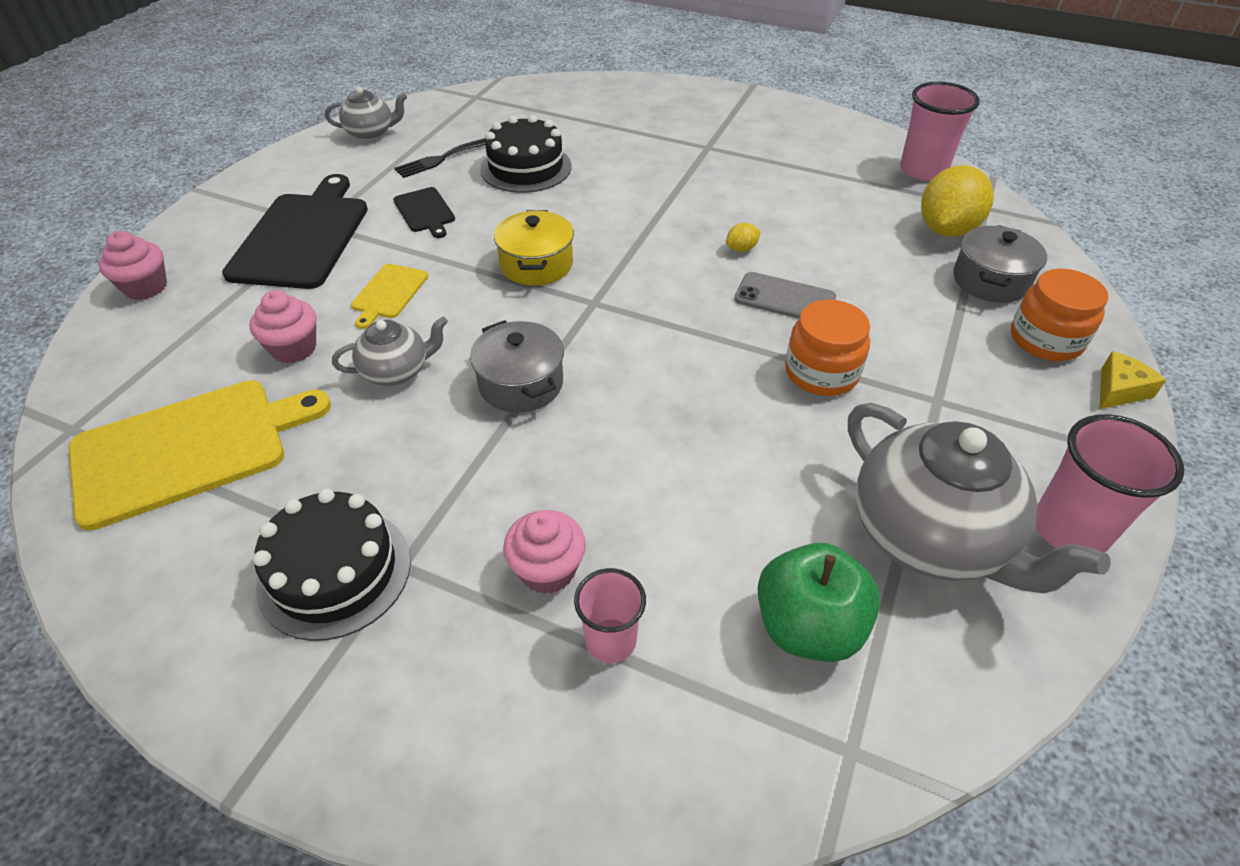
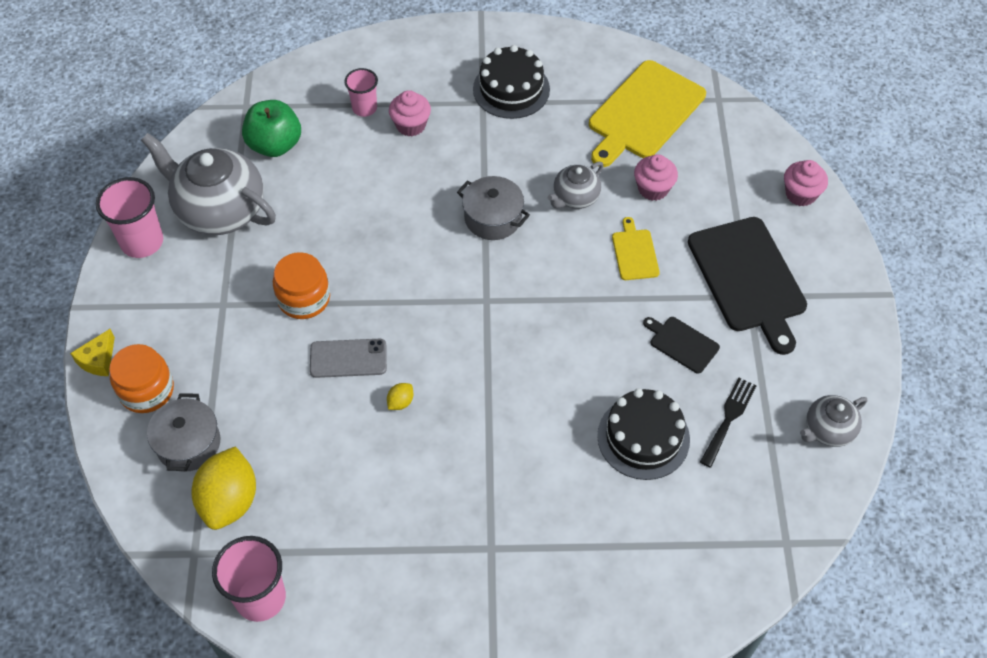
camera: 155 degrees right, 10 degrees up
yellow pot [494,210,574,286] -> none

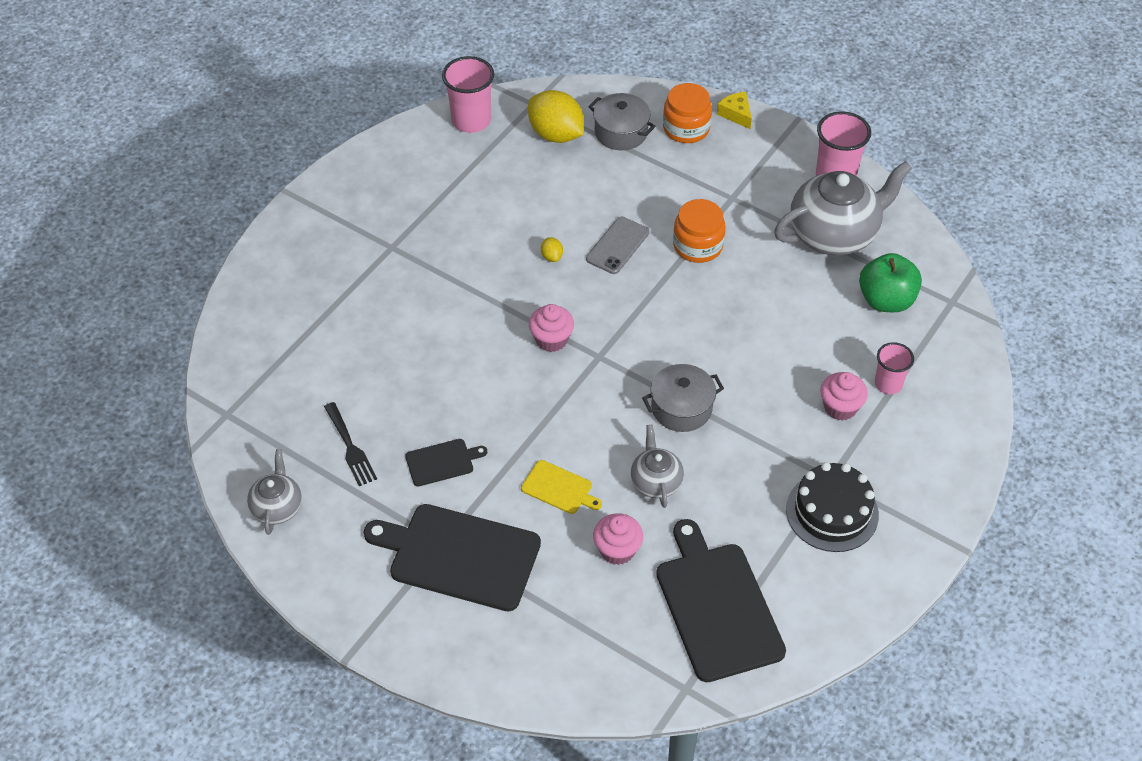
camera: 125 degrees right, 5 degrees down
yellow cutting board [589,60,706,167] -> black cutting board [656,519,786,682]
black cake [597,389,690,480] -> none
pink cupcake [784,160,828,207] -> pink cupcake moved to [529,304,574,352]

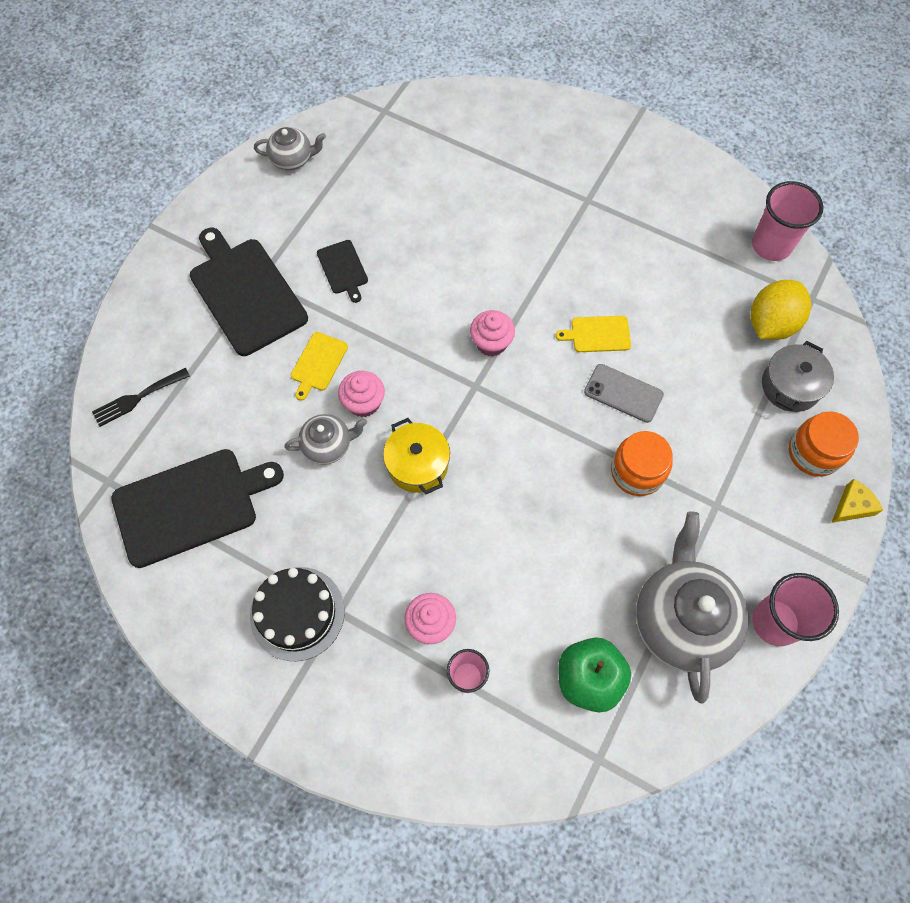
camera: 85 degrees right, 15 degrees up
black fork [324,402,377,486] -> black fork moved to [92,368,190,427]
black cutting board [364,504,541,611] -> black cutting board turned 45 degrees counterclockwise [190,228,308,356]
yellow lemon [541,237,563,262] -> yellow cutting board [555,316,631,352]
pink cupcake [593,513,643,565] -> pink cupcake moved to [338,371,385,417]
grey pot [642,364,724,432] -> yellow pot [383,418,450,494]
grey teapot [774,161,912,256] -> grey teapot turned 150 degrees counterclockwise [636,511,748,704]

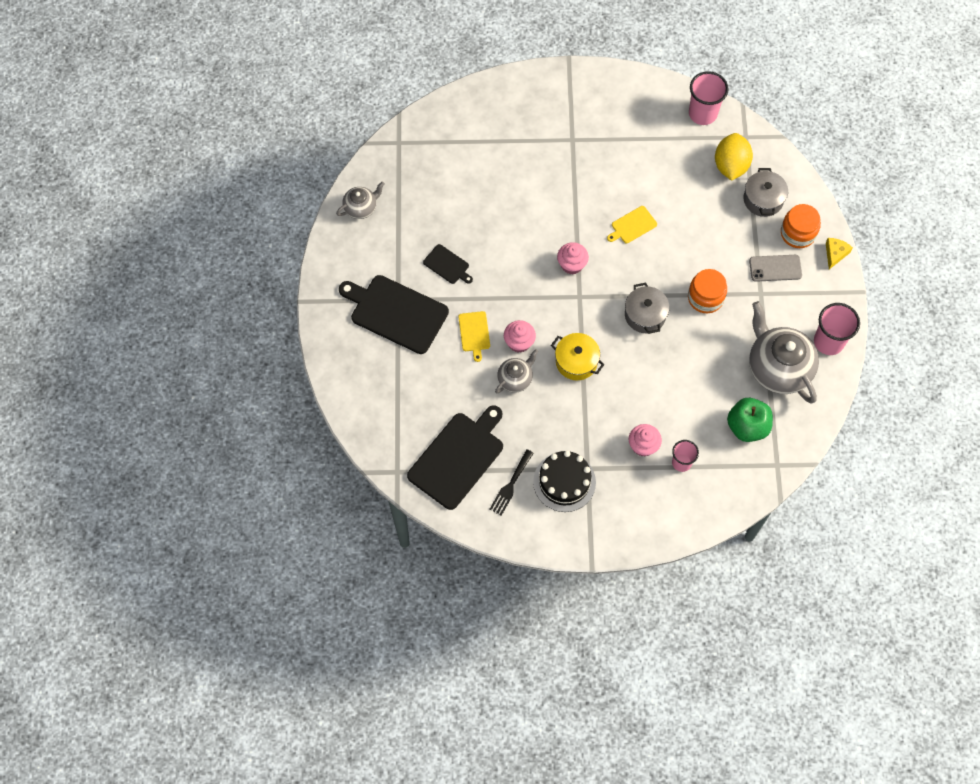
camera: 30 degrees left, 0 degrees up
black fork [92,368,190,427] -> black fork moved to [489,449,534,516]
grey phone [584,364,664,423] -> grey phone moved to [749,255,802,282]
none -> grey pot [625,283,670,334]

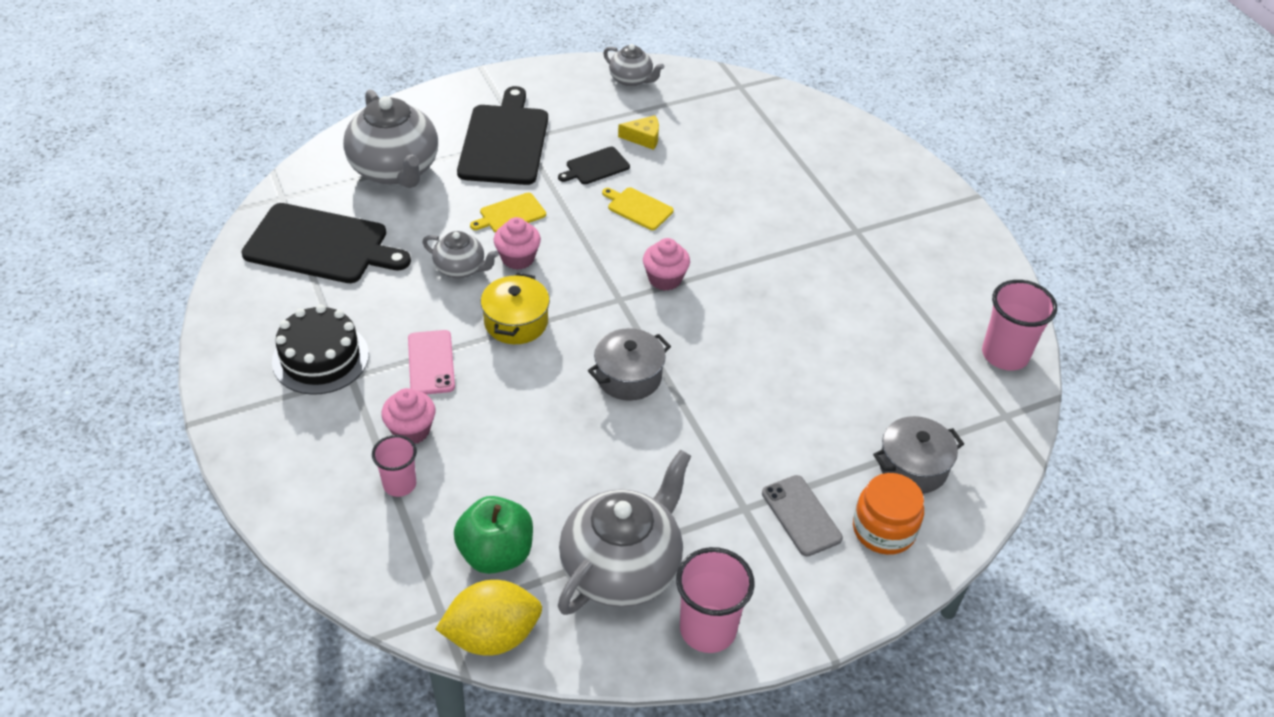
camera: 65 degrees right, 20 degrees down
black cutting board [423,244,473,284] -> black cutting board turned 45 degrees clockwise [558,147,630,184]
black fork [489,449,534,516] -> none
yellow cutting board [607,206,657,243] -> yellow cutting board moved to [602,187,674,230]
orange jar [688,269,727,313] -> none
yellow lemon [715,133,753,181] -> yellow lemon moved to [436,580,542,656]
yellow cheese [826,238,853,269] -> yellow cheese moved to [618,115,659,150]
none -> grey teapot [343,89,438,188]
none -> pink phone [408,330,455,394]

